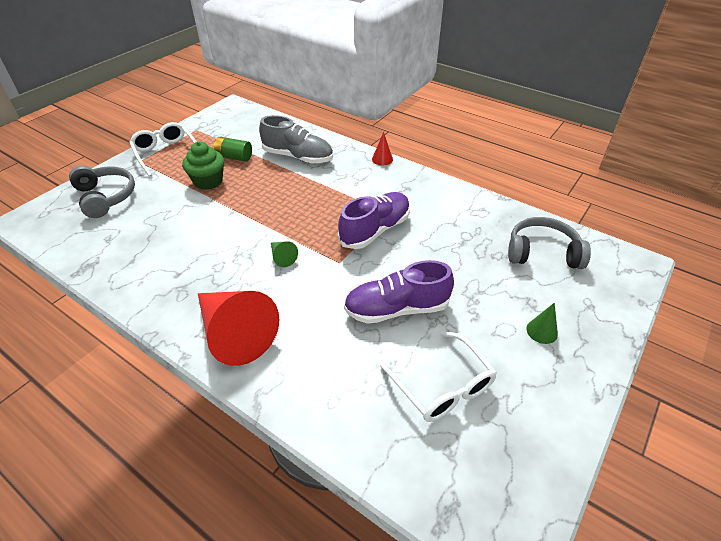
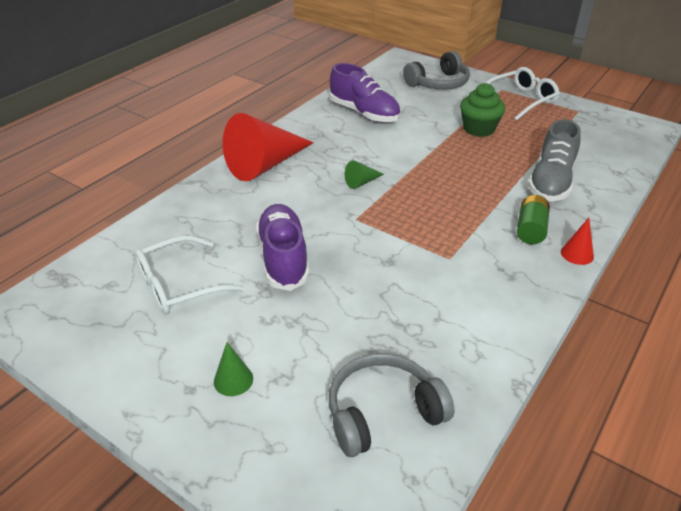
camera: 90 degrees right, 5 degrees down
green battery [214,137,252,162] -> green battery moved to [517,195,550,244]
purple shoe [338,192,410,249] -> purple shoe moved to [329,63,400,123]
grey headphones [508,217,591,269] -> grey headphones turned 120 degrees counterclockwise [329,353,455,457]

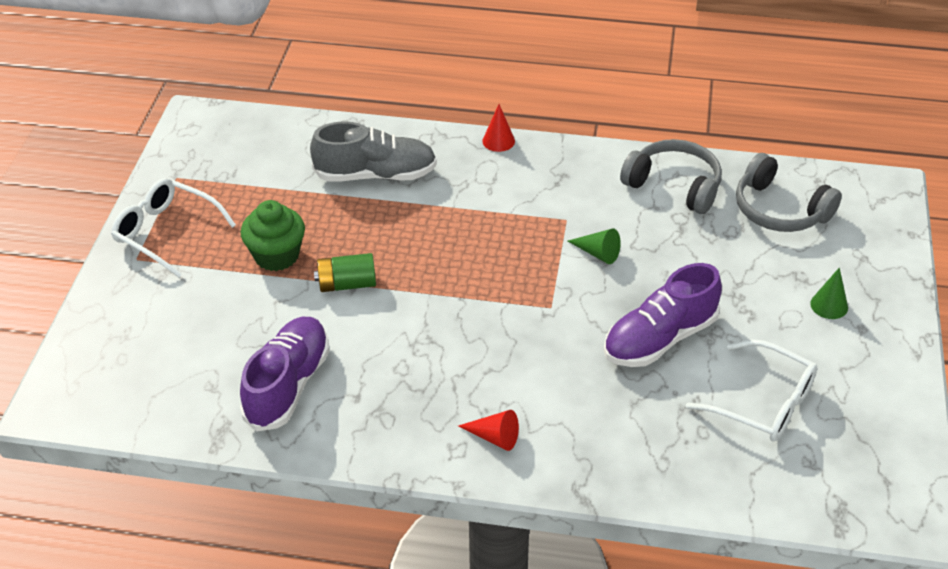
camera: 115 degrees left, 5 degrees up
red cone [223,113,314,181] -> red cone [458,410,519,451], size x0.42
green cone [345,160,384,189] -> green cone moved to [568,228,621,264]
grey headphones [403,51,470,90] -> grey headphones moved to [620,139,722,214]
green battery [517,195,550,244] -> green battery moved to [314,253,376,292]

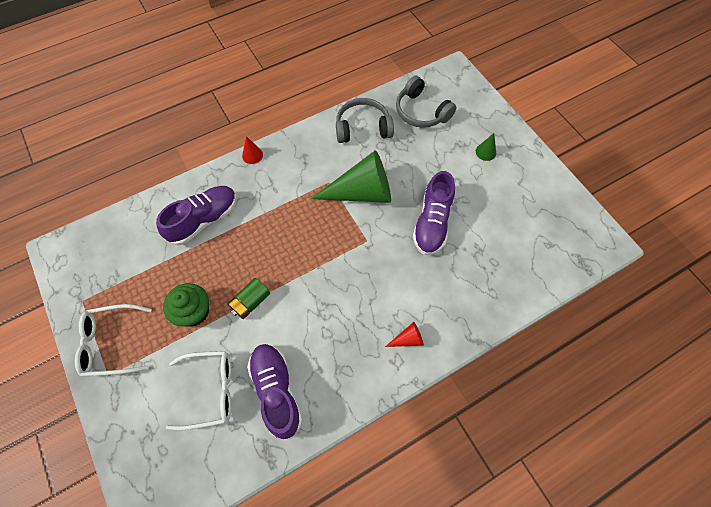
camera: 40 degrees left, 20 degrees up
grey shoe [310,122,437,182] -> purple shoe [156,186,237,245]
green cone [568,228,621,264] -> green cone [311,150,391,203], size x2.40
white glasses [686,339,817,442] -> white glasses moved to [166,351,231,431]
grey headphones [736,153,842,232] -> grey headphones turned 45 degrees clockwise [396,76,457,128]

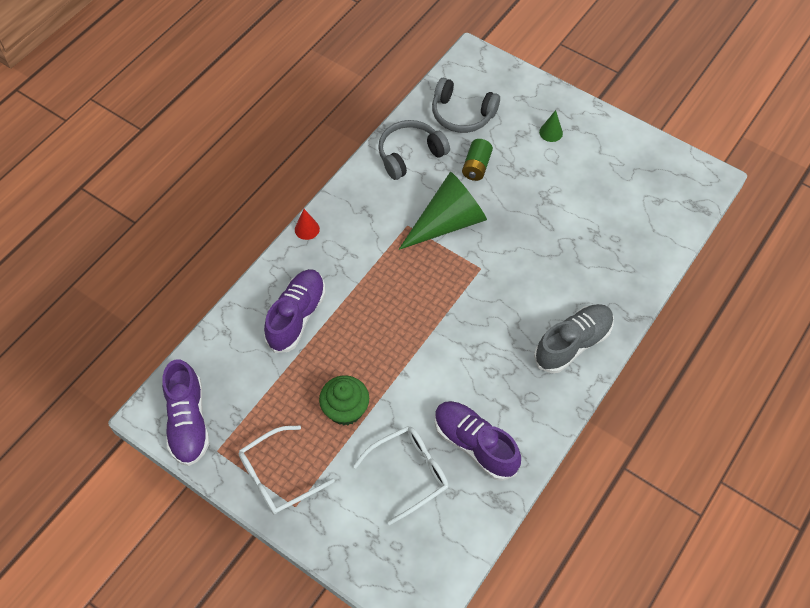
camera: 25 degrees left, 5 degrees down
green battery [227,278,270,319] -> green battery moved to [462,139,493,181]
red cone [385,322,424,347] -> grey shoe [534,304,614,373]
purple shoe [413,171,455,255] -> purple shoe moved to [162,359,209,466]

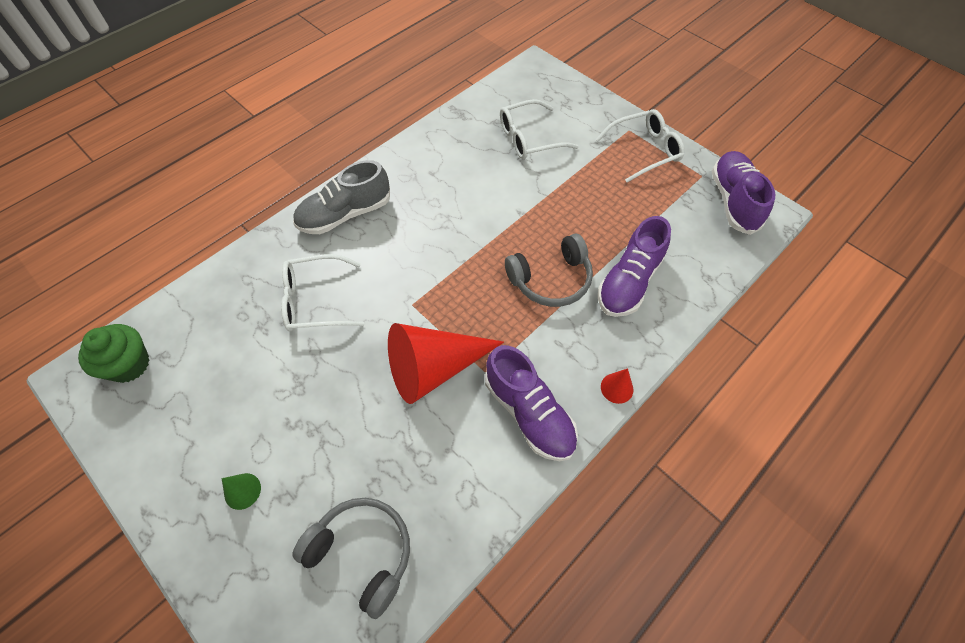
camera: 170 degrees left, 0 degrees up
green cupcake [319,375,369,426] -> green cupcake moved to [78,324,150,383]
grey headphones [378,120,450,180] -> grey headphones moved to [505,233,593,307]
green cone [398,172,487,250] -> red cone [388,323,504,404]
purple shoe [435,401,521,481] -> purple shoe moved to [485,345,578,461]
green battery [462,139,493,181] -> none
none -> white glasses [281,254,364,331]

